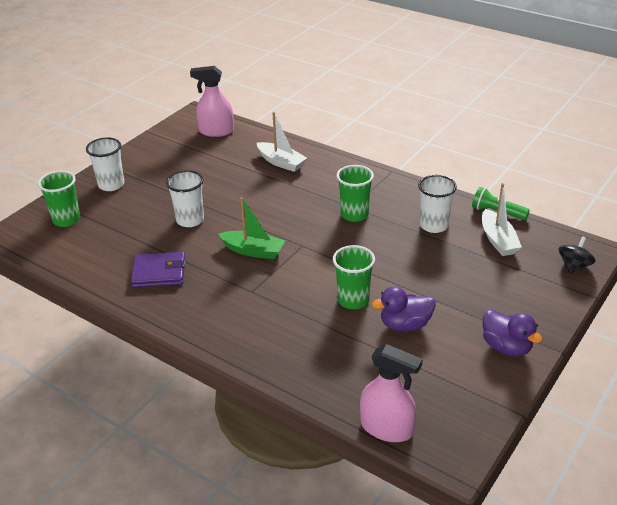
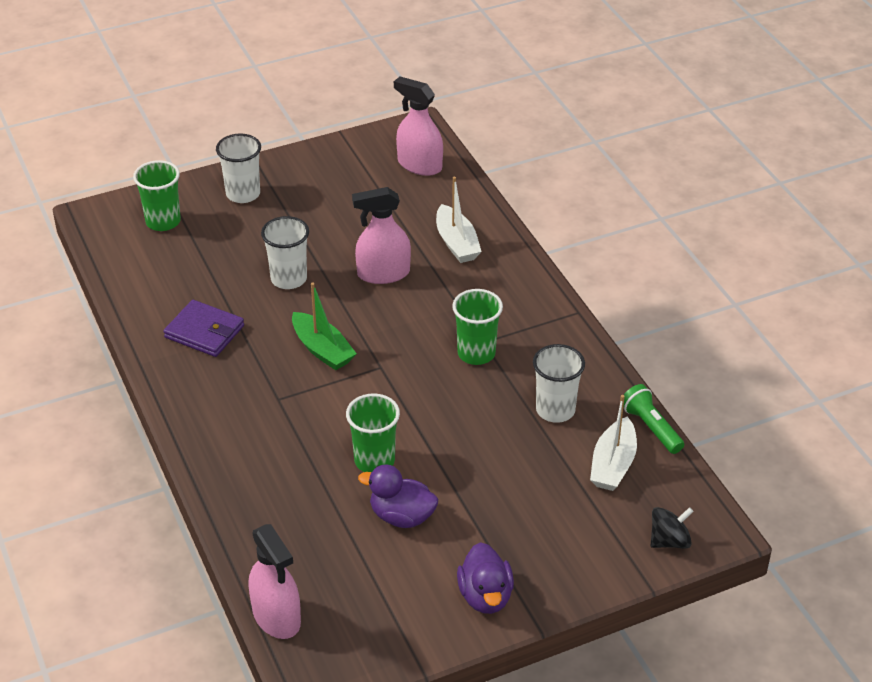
camera: 30 degrees right, 5 degrees up
none -> pink spray bottle [352,187,411,284]

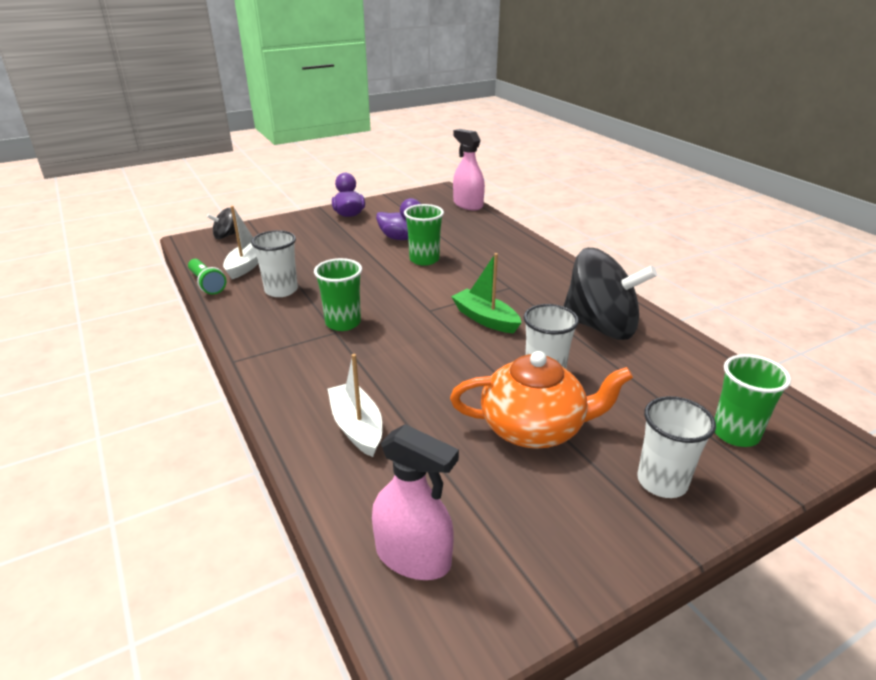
camera: 175 degrees right, 10 degrees down
purple wallet [164,300,244,357] -> black spinning top [563,248,657,340]
pink spray bottle [352,187,411,284] -> none
none -> orange teapot [450,351,633,449]

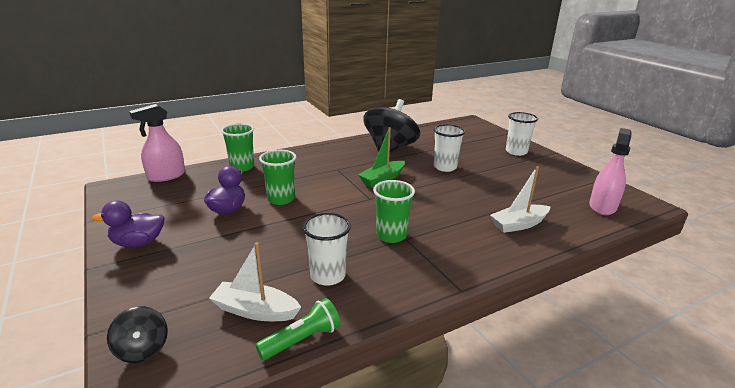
camera: 90 degrees left, 5 degrees down
orange teapot [450,351,633,449] -> none
green cup [714,354,791,447] -> green cup moved to [221,123,254,172]

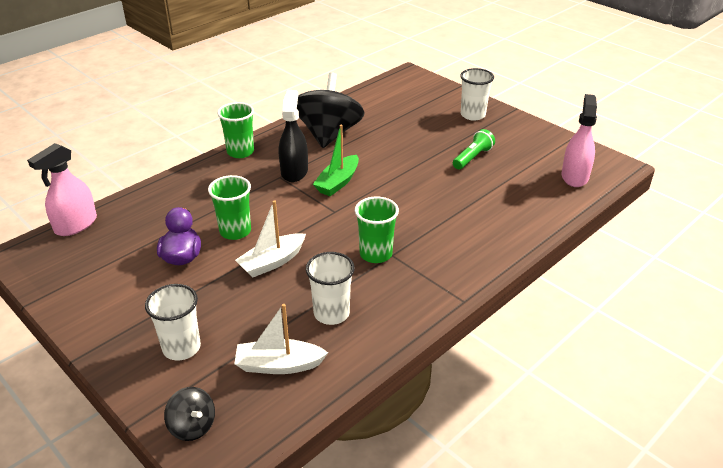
camera: 15 degrees left, 10 degrees up
purple duck [92,201,164,247] -> none
green cup [221,123,254,172] -> green cup moved to [217,102,254,158]
green flashlight [255,298,341,360] -> green flashlight moved to [453,129,495,169]
white cup [434,124,465,172] -> white cup moved to [145,284,201,361]
white boat [490,166,551,233] -> white boat moved to [235,200,306,277]
none -> black spray bottle [279,90,308,182]

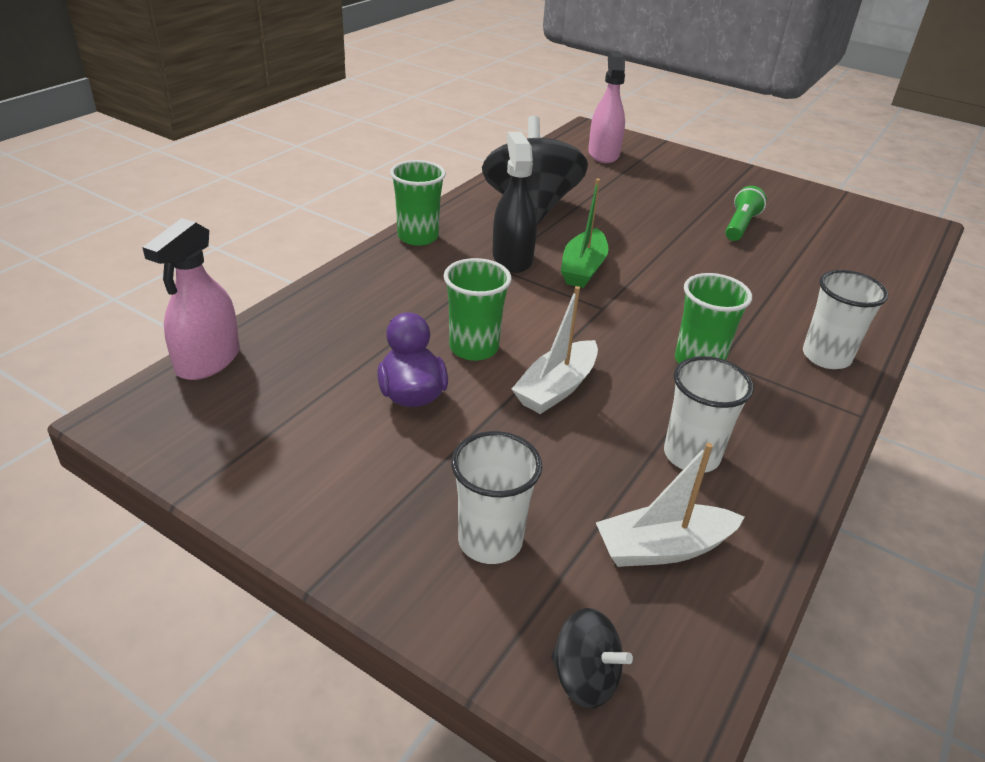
camera: 15 degrees left, 0 degrees up
white cup [460,68,494,121] -> white cup moved to [803,270,889,369]
pink spray bottle [561,94,597,187] -> pink spray bottle moved to [588,51,625,163]

